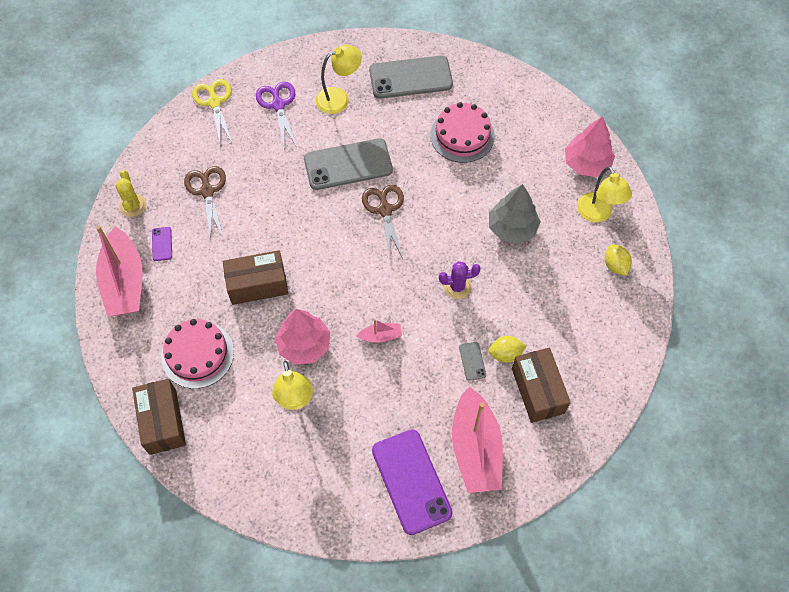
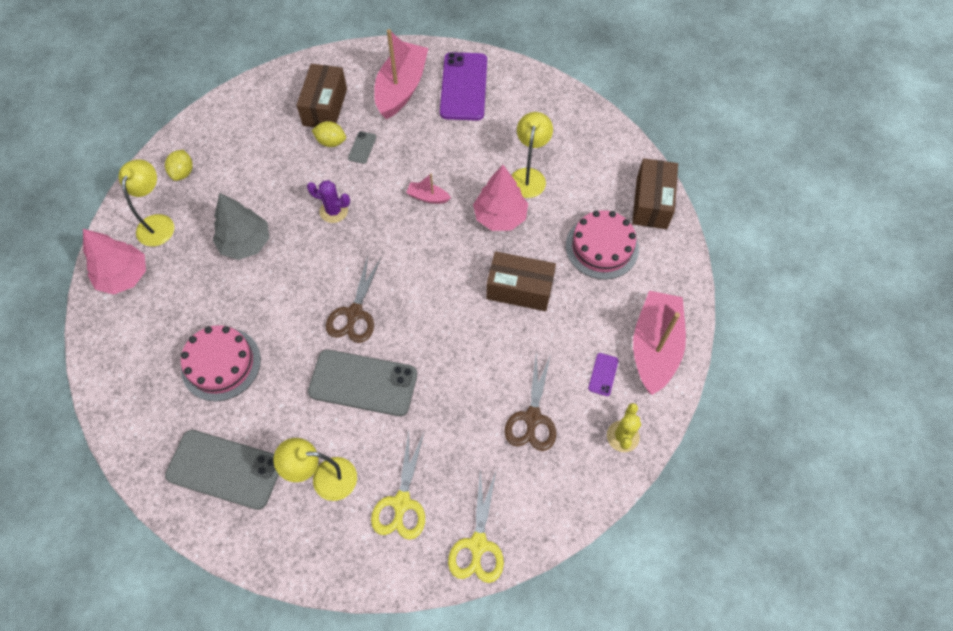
camera: 155 degrees left, 0 degrees up
purple scissors [256,82,296,150] -> yellow scissors [371,431,425,540]

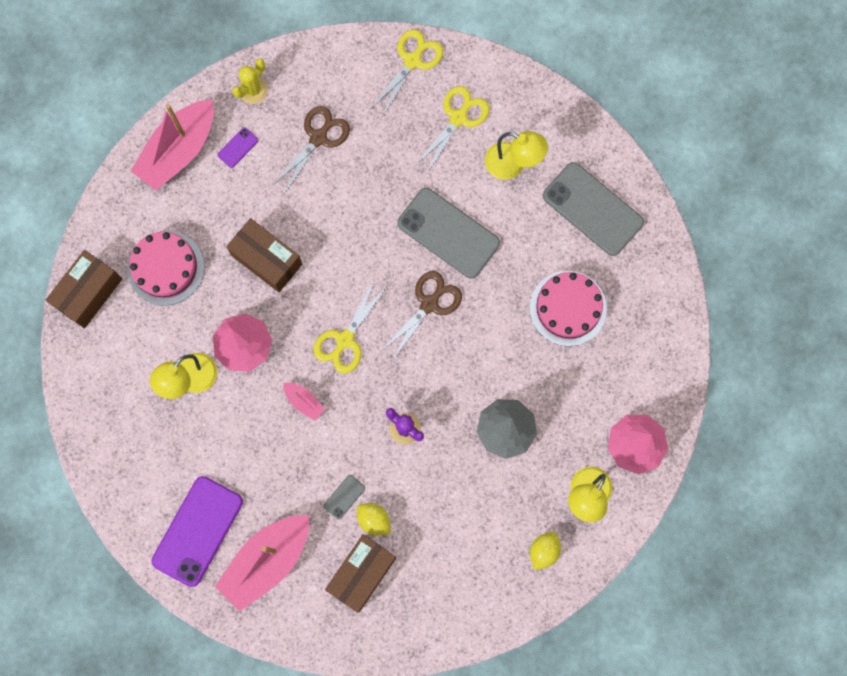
camera: 155 degrees left, 15 degrees up
none -> yellow scissors [313,279,386,374]

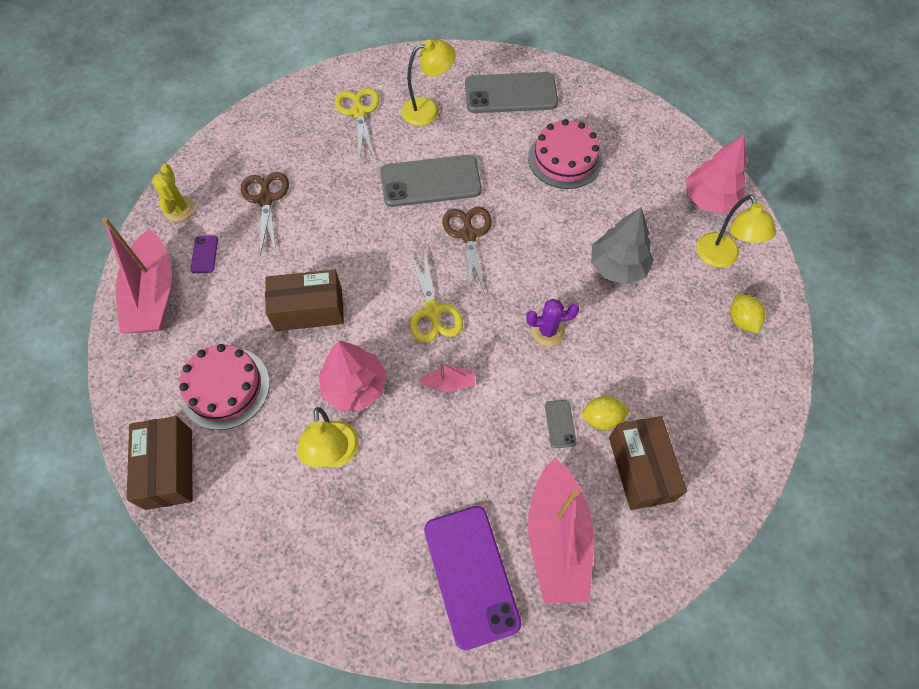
camera: 45 degrees left, 15 degrees down
yellow scissors [371,29,443,116] -> none

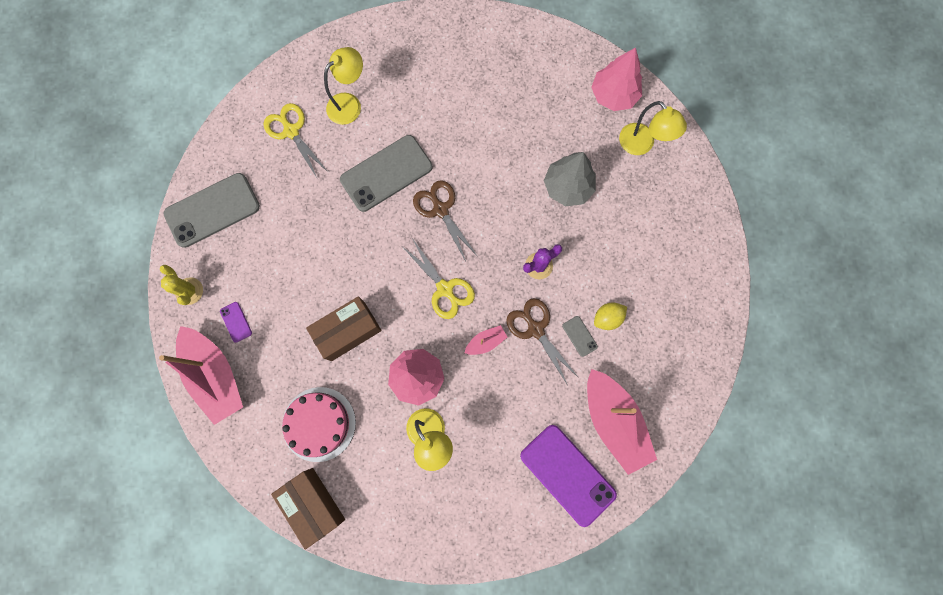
camera: 25 degrees left, 15 degrees up
brown scissors [241,172,289,256] -> brown scissors moved to [506,298,579,384]
grey phone [465,72,558,113] -> grey phone moved to [163,173,260,248]
pink cake [528,119,603,189] -> none
brown box [609,416,687,510] -> none
yellow lemon [730,294,766,333] -> none

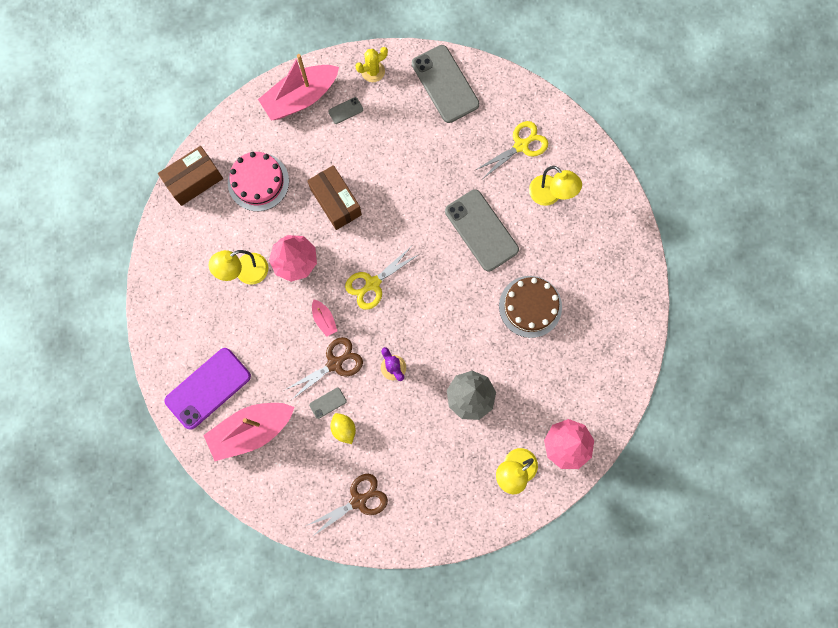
camera: 90 degrees right, 0 degrees up
purple phone [220,302,252,343] -> grey phone [328,97,363,124]
brown scissors [413,180,477,261] -> brown scissors moved to [306,474,388,537]
none -> brown cake [499,276,562,338]

